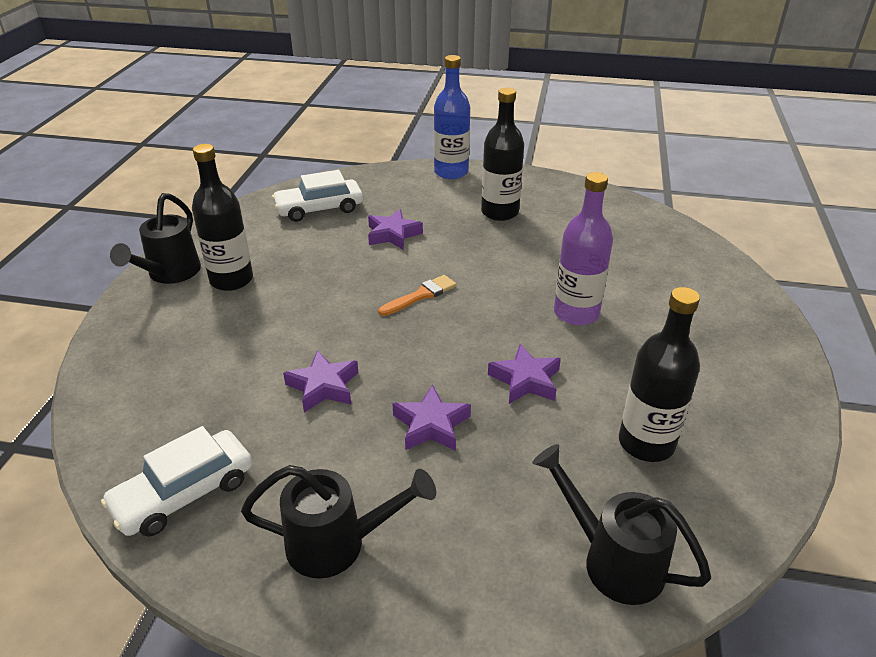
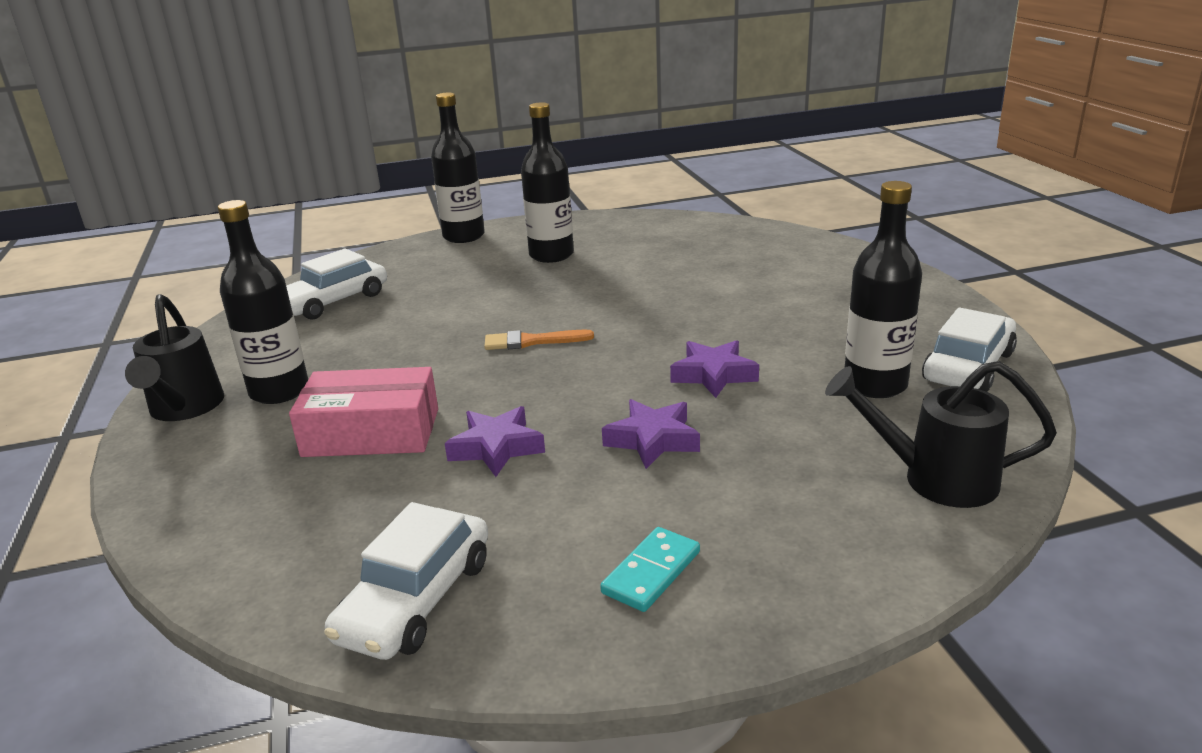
camera: 25 degrees left, 10 degrees down
black watering can [241,465,436,579] -> turquoise domino [600,527,700,612]
purple star [368,209,423,249] -> none
orange brush [378,275,457,316] -> orange brush turned 120 degrees counterclockwise [484,330,594,350]
blue bottle [434,55,470,179] -> black bottle [431,93,485,243]
purple bottle [554,172,613,325] -> none
none -> pink box [289,367,438,457]
none -> white car [922,307,1017,392]

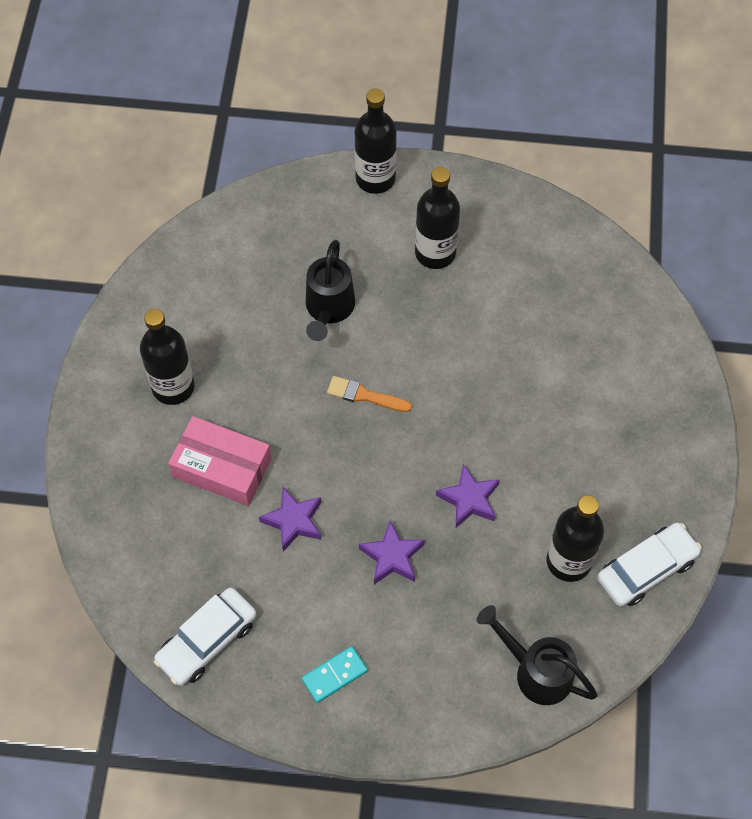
camera: 20 degrees right, 35 degrees up
black watering can [125,294,224,421] -> black watering can moved to [306,240,355,341]
white car [286,248,387,320] -> none

